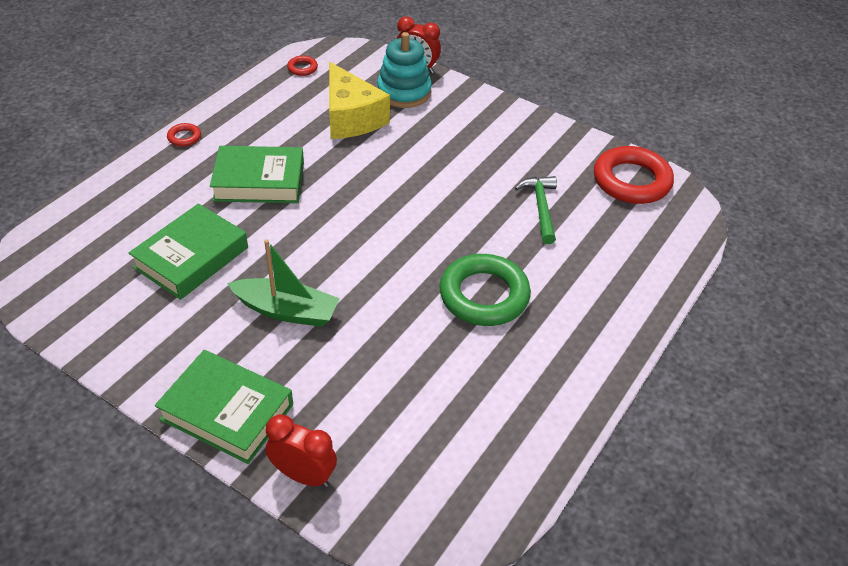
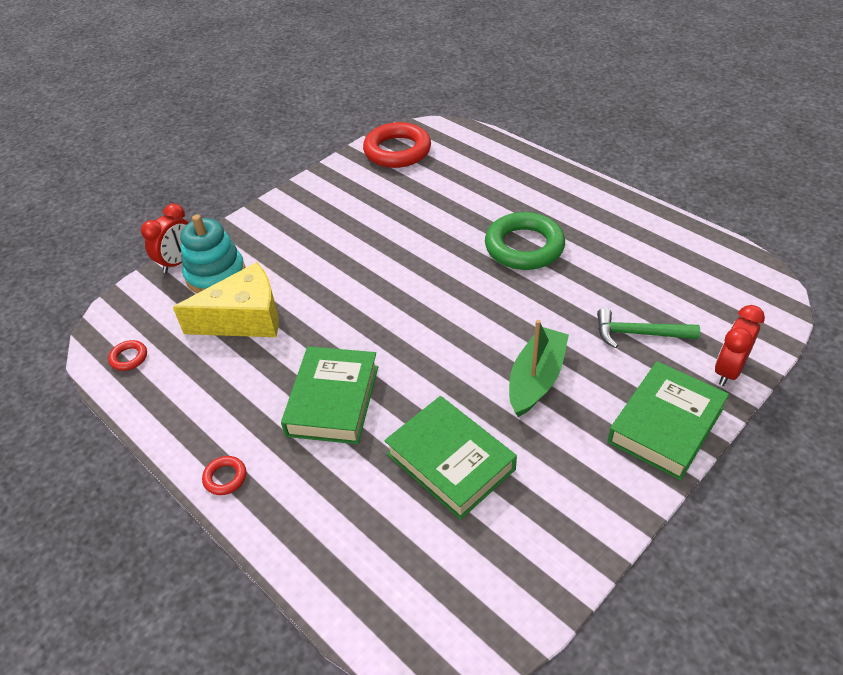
camera: 75 degrees left, 0 degrees up
green hammer [515,176,557,244] -> green hammer moved to [597,308,700,348]

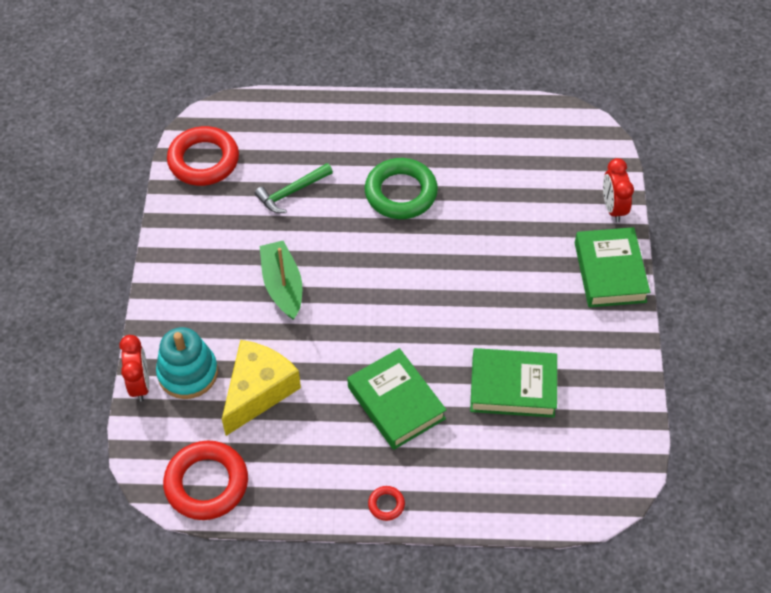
camera: 45 degrees left, 10 degrees up
red ring [108,340,147,371] -> red ring [163,441,248,520], size x2.32
green boat [509,320,569,417] -> green boat moved to [260,241,302,320]
green hammer [597,308,700,348] -> green hammer moved to [255,163,333,213]

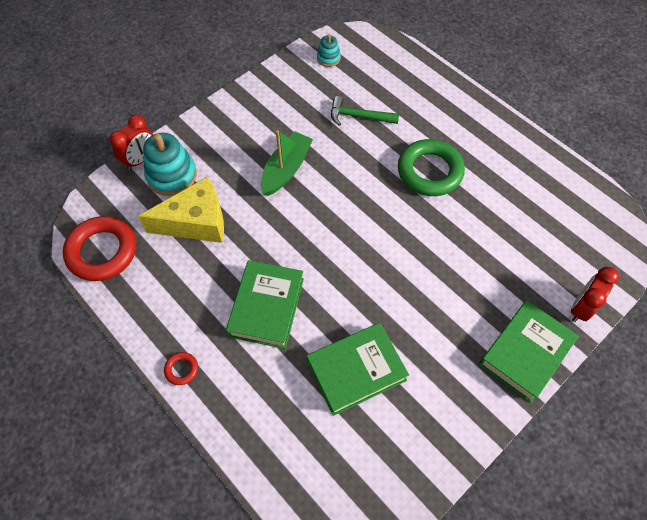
camera: 45 degrees right, 5 degrees up
red ring [167,126,239,186] -> turquoise stacking toy [317,34,341,67]
green book [470,348,557,418] -> green book turned 75 degrees counterclockwise [307,323,409,416]

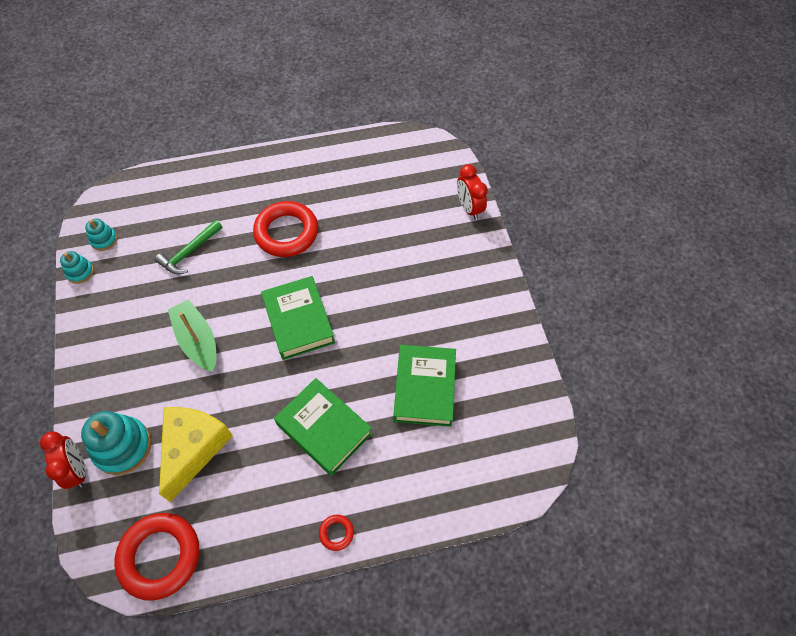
camera: 60 degrees left, 0 degrees up
green ring [398,139,465,196] -> red ring [253,201,318,257]
green book [479,300,579,403] -> green book moved to [261,276,335,360]
none -> turquoise stacking toy [60,251,94,284]

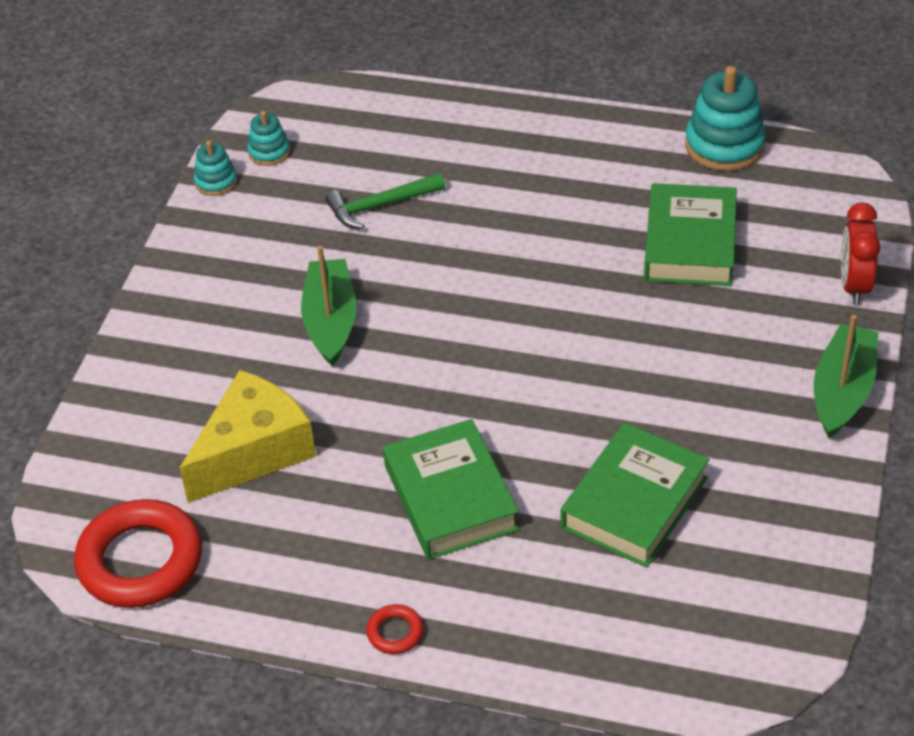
camera: 30 degrees right, 15 degrees down
red clock [40,431,86,489] -> none
turquoise stacking toy [81,411,152,475] -> turquoise stacking toy moved to [685,66,766,171]
red ring [253,201,318,257] -> none
green book [261,276,335,360] -> green book moved to [644,183,737,286]
none -> green boat [814,315,878,438]

